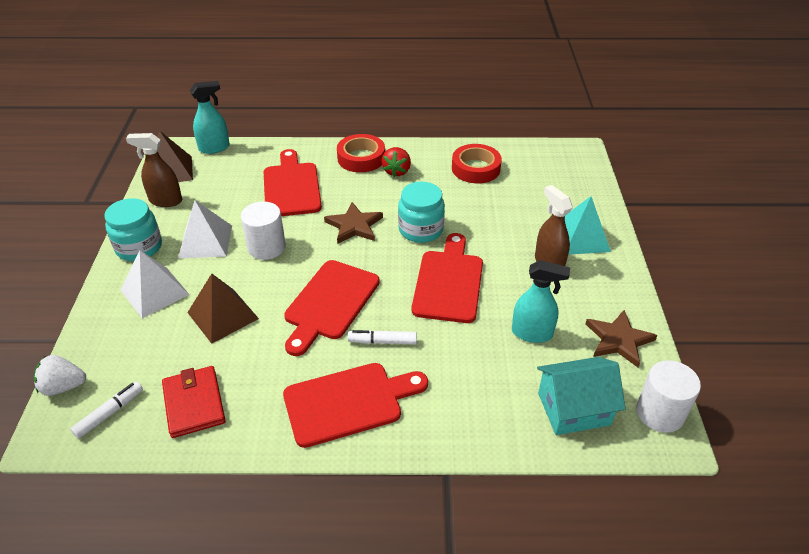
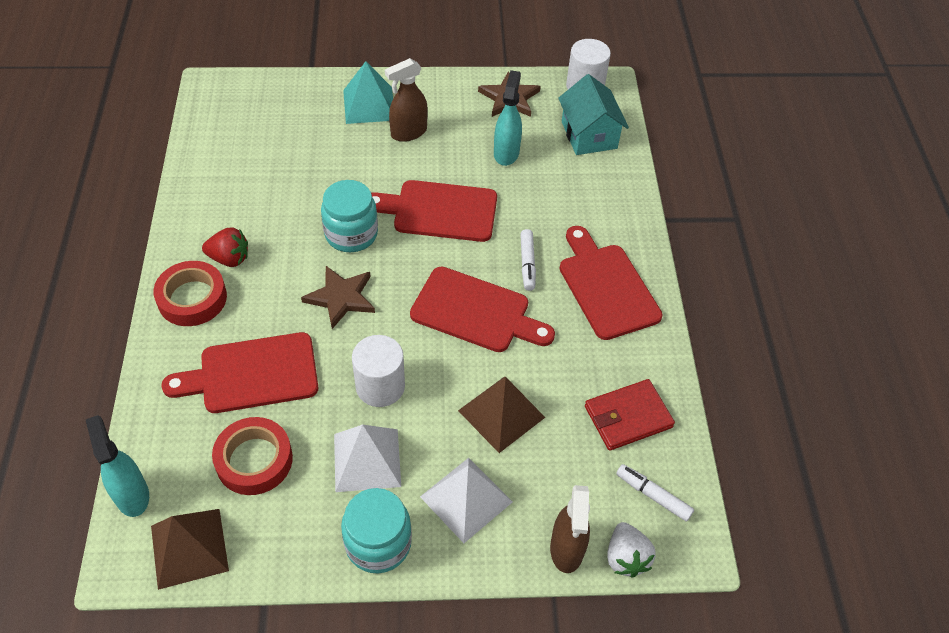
camera: 95 degrees left, 10 degrees up
brown spray bottle [126,133,182,207] -> brown spray bottle moved to [550,485,590,573]
red tape [452,144,502,183] -> red tape moved to [212,417,293,495]

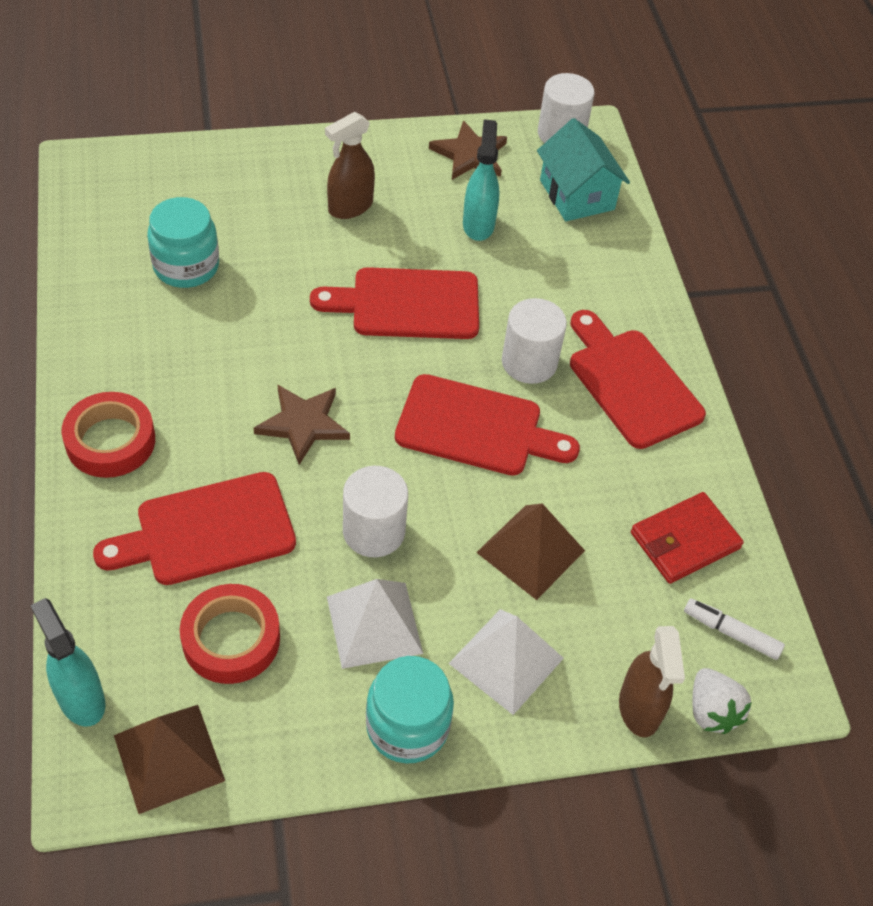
camera: 10 degrees left, 0 degrees up
red strawberry [202,227,248,267] -> none
turquoise jar [321,180,378,252] -> turquoise jar moved to [147,197,219,288]
turquoise pyramid [343,61,393,124] -> none
white marker [520,229,536,291] -> white cylinder [502,298,567,384]

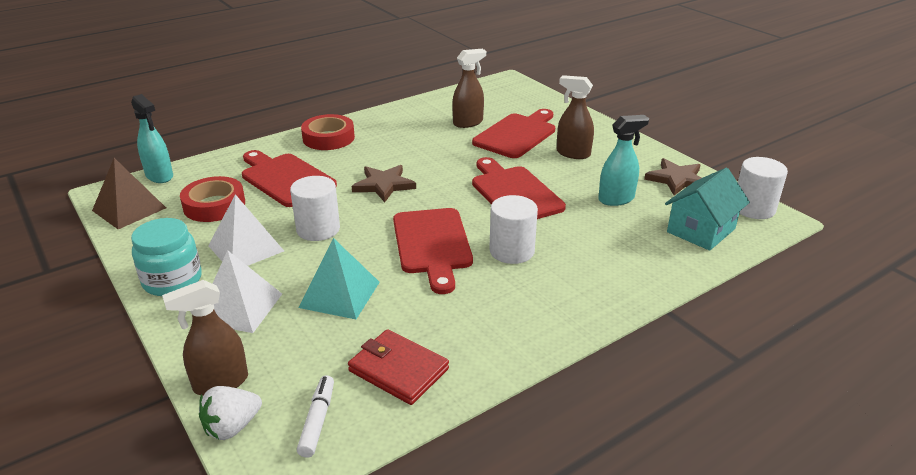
camera: 70 degrees right, 20 degrees down
turquoise spray bottle [30,598,105,727] -> turquoise spray bottle turned 105 degrees clockwise [131,94,173,183]
turquoise jar [147,197,219,288] -> brown spray bottle [452,49,486,128]
brown pyramid [476,503,585,600] -> turquoise pyramid [299,238,380,319]
red cutting board [570,310,706,449] -> red cutting board moved to [472,109,555,158]

